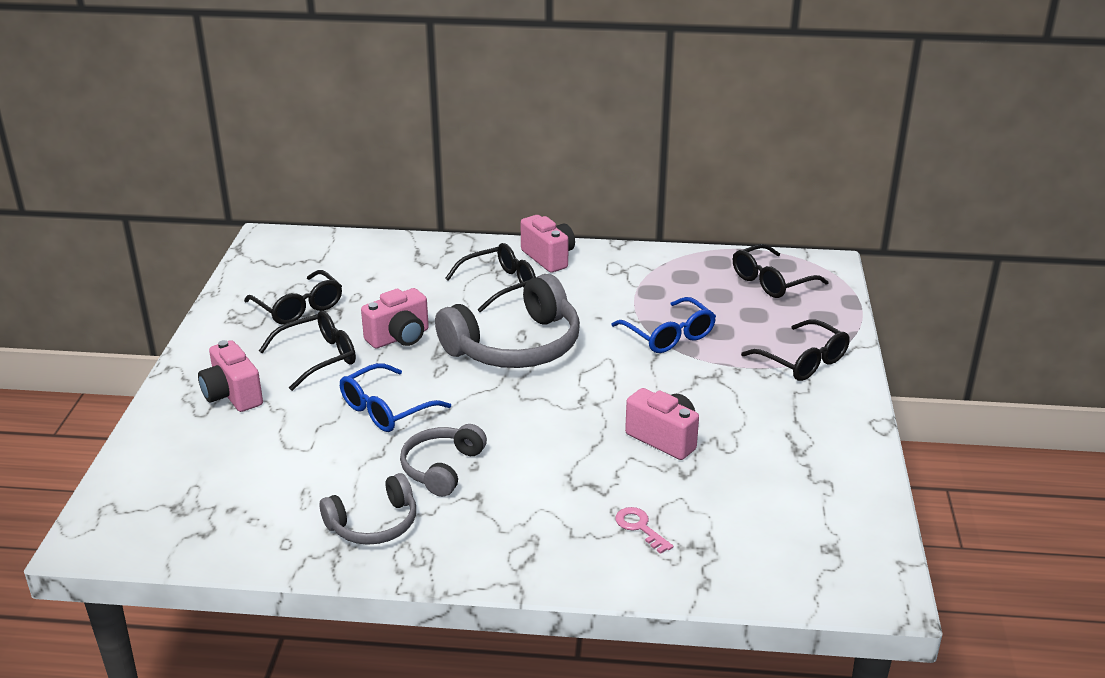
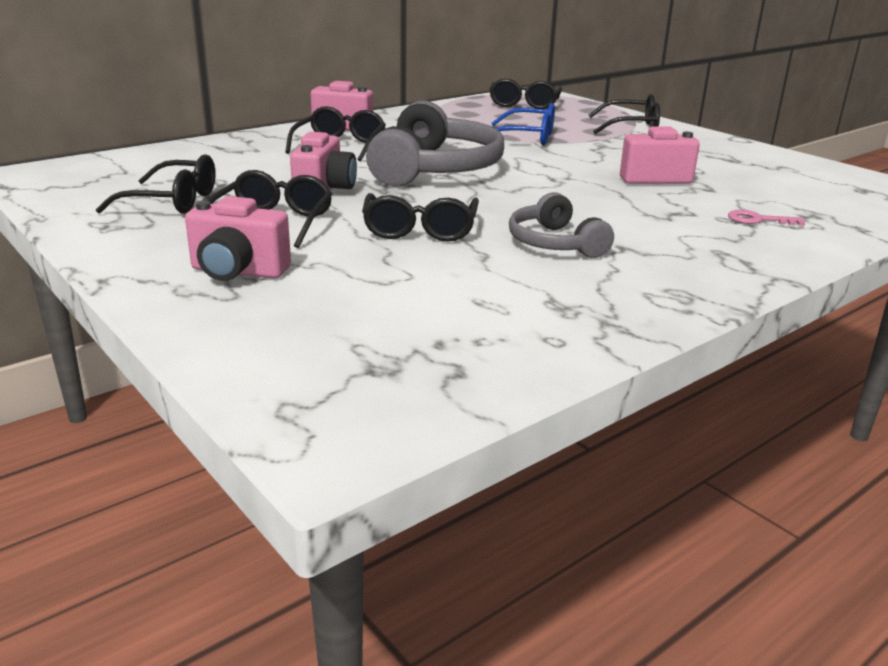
camera: 45 degrees left, 5 degrees down
grey headphones [320,473,416,545] -> none
blue glasses [340,363,451,432] -> black glasses [362,193,479,242]

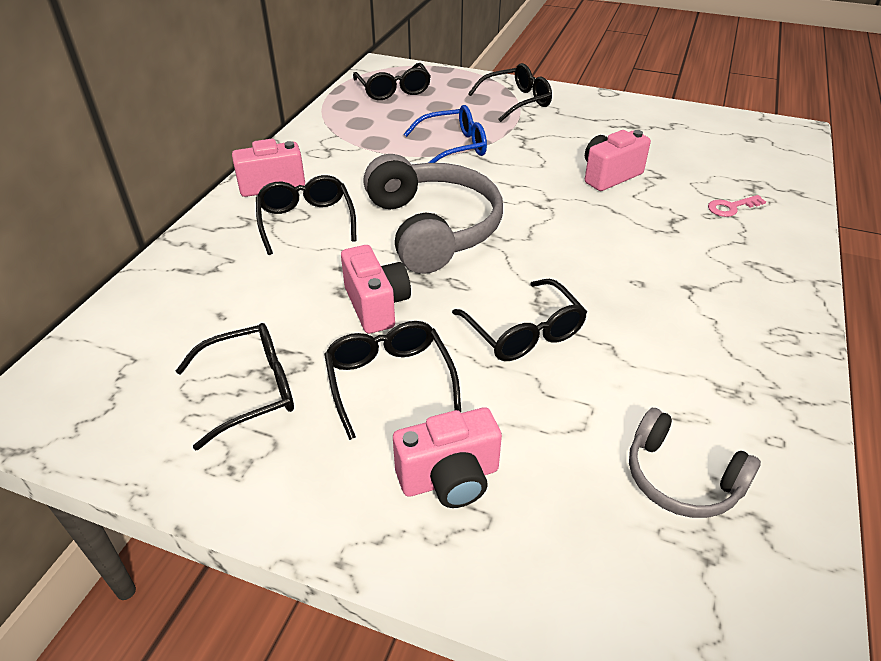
camera: 30 degrees left, 15 degrees up
grey headphones [509,192,614,258] -> grey headphones moved to [629,408,761,518]

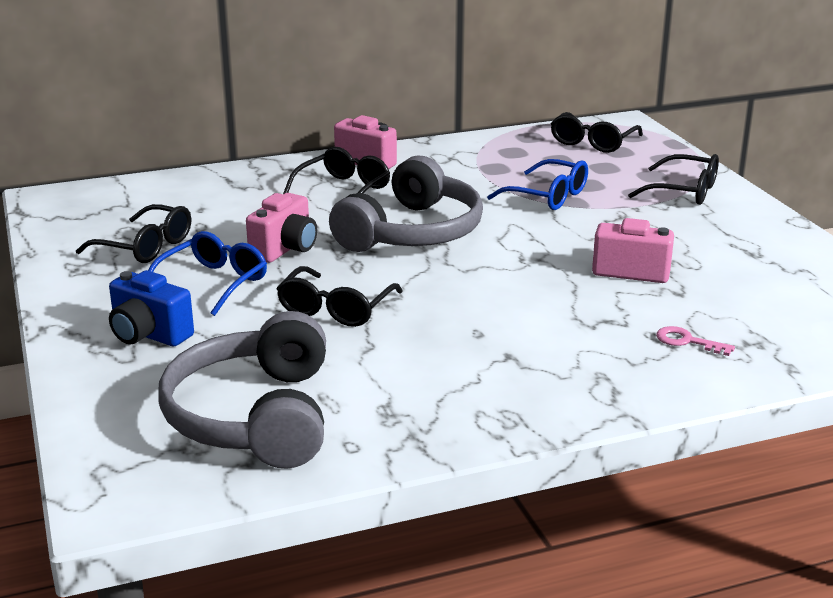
camera: 50 degrees right, 15 degrees down
black glasses [324,321,461,440] -> blue glasses [148,231,267,316]
pink camera [393,407,502,508] -> blue camera [109,270,194,346]
grey headphones [629,408,761,518] -> grey headphones [158,311,326,469], size x1.79

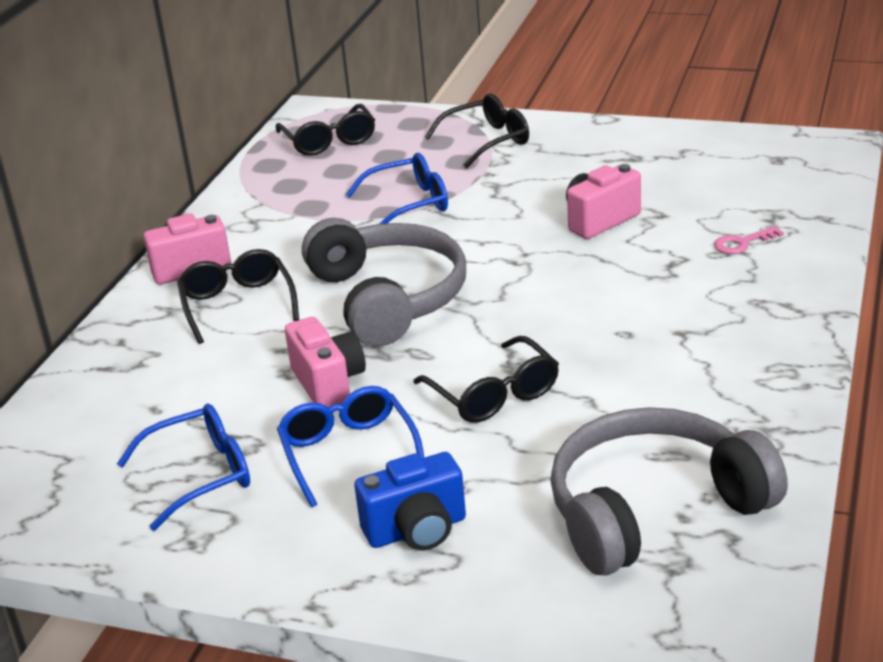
camera: 50 degrees left, 5 degrees up
black glasses [76,204,191,263] -> blue glasses [117,404,250,531]
grey headphones [158,311,326,469] -> grey headphones turned 120 degrees clockwise [550,407,788,576]

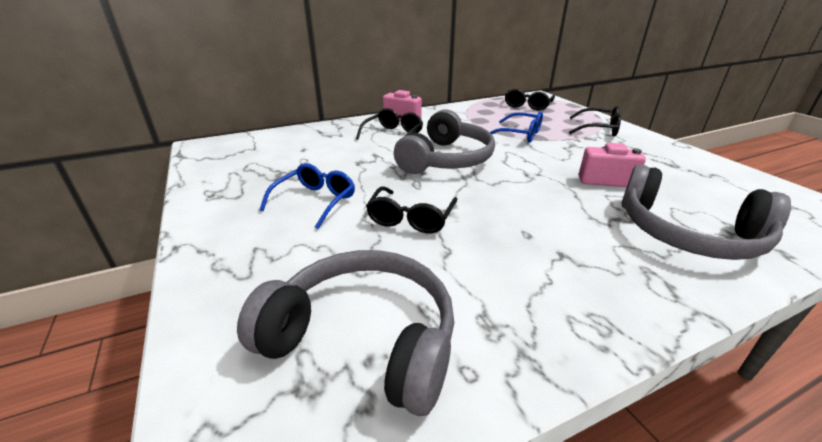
camera: 45 degrees right, 0 degrees up
blue glasses [117,404,250,531] -> none
pink camera [285,317,366,408] -> none
blue camera [354,452,466,550] -> none
pink key [714,226,784,254] -> grey headphones [622,165,791,260]

